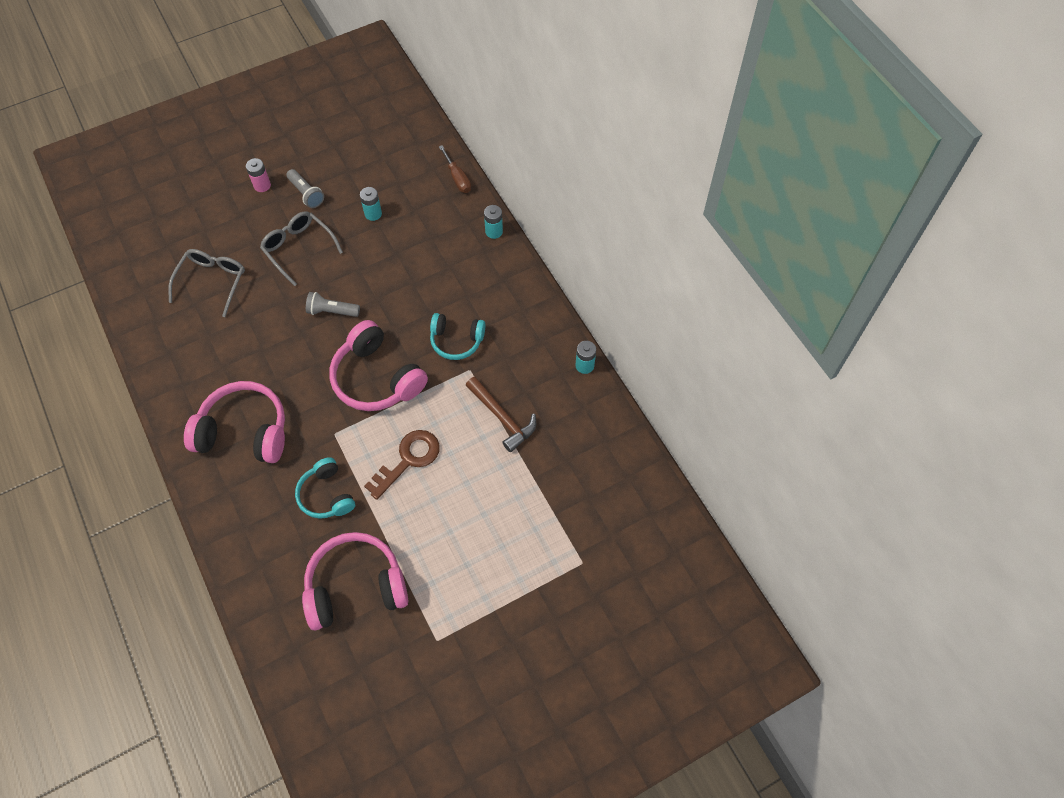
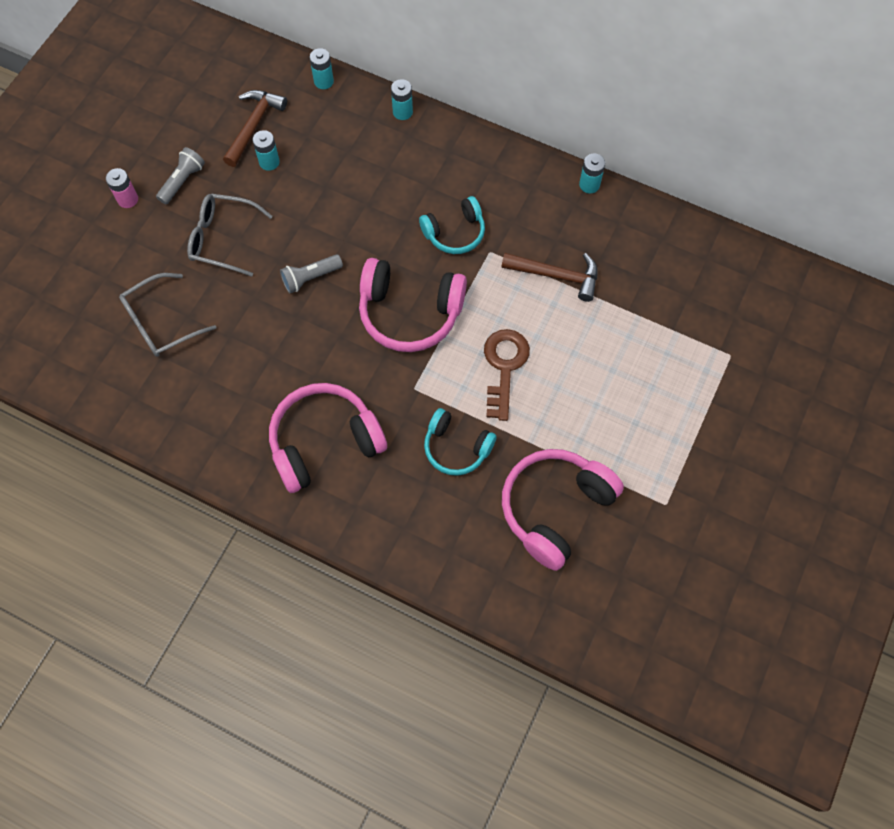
camera: 35 degrees left, 5 degrees up
grey glasses [168,249,245,317] -> grey glasses turned 105 degrees counterclockwise [119,273,216,357]
grey flashlight [287,169,324,208] -> grey flashlight turned 75 degrees counterclockwise [156,147,205,204]
brown screwdriver [439,145,471,193] -> turquoise battery [310,48,334,89]
none -> brown hammer [223,90,287,167]

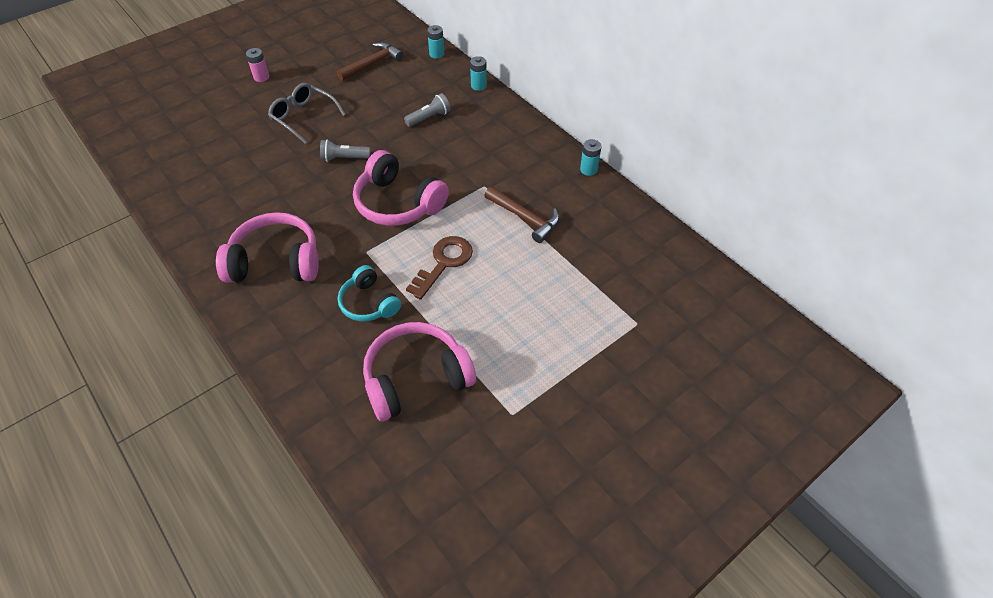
camera: 25 degrees right, 15 degrees down
grey glasses [119,273,216,357] -> none
grey flashlight [156,147,205,204] -> grey flashlight moved to [404,93,451,127]
turquoise battery [253,130,280,171] -> none
turquoise headphones [419,196,485,254] -> none

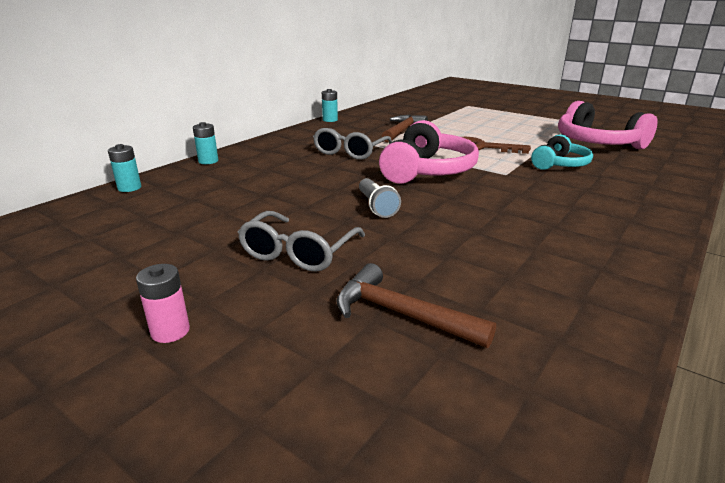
camera: 105 degrees left, 25 degrees down
pink headphones [216,212,319,283] -> none
brown hammer [337,42,404,81] -> brown hammer moved to [336,263,496,348]
grey flashlight [404,93,451,127] -> none
none -> grey glasses [313,128,392,160]

